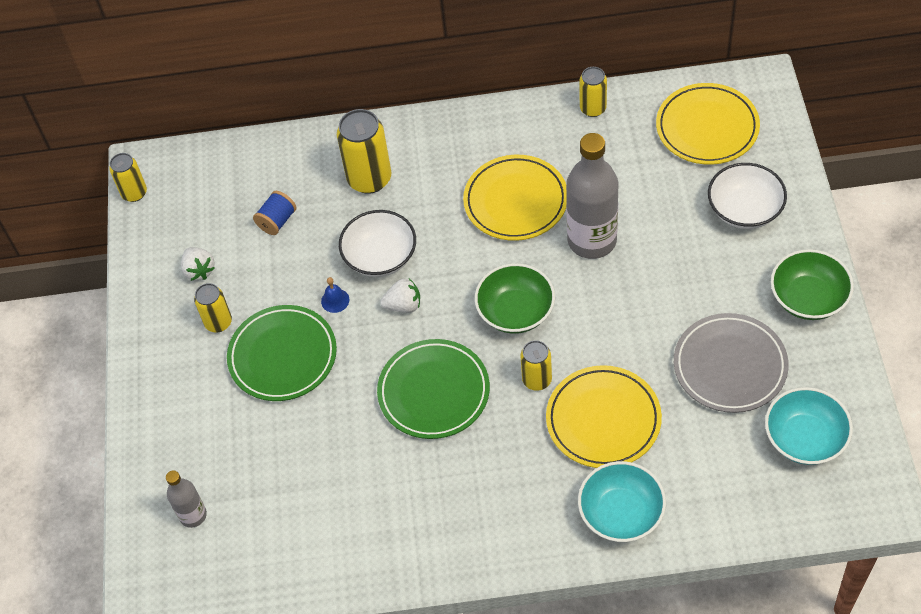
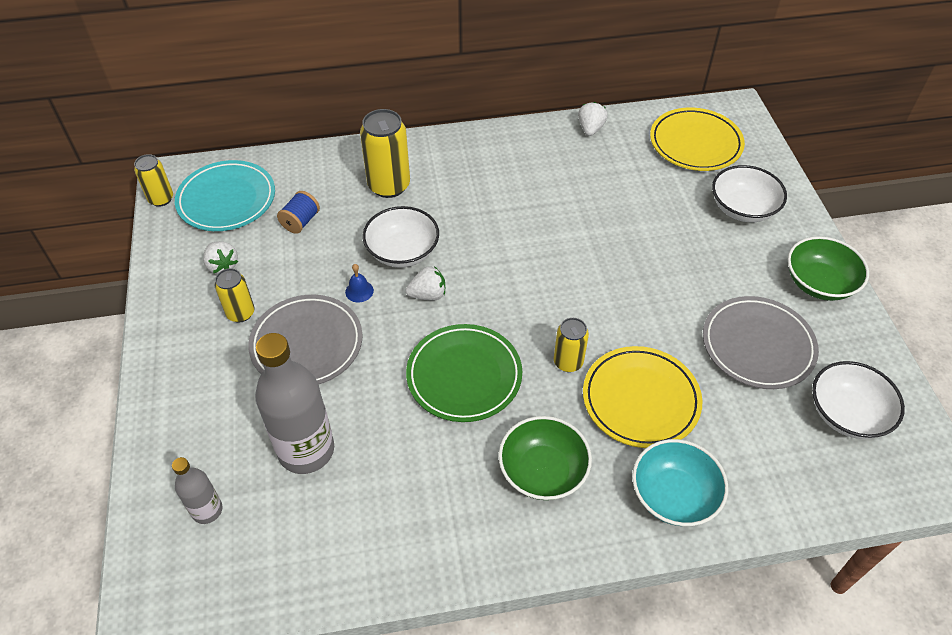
camera: 10 degrees left, 5 degrees down
green plate [227,305,337,401] -> grey plate [248,295,363,385]
yellow plate [463,155,567,241] -> none
green bowl [475,263,555,334] -> green bowl moved to [499,416,592,500]
grey bottle [566,133,619,259] -> grey bottle moved to [255,333,334,474]
yellow can [579,67,607,117] -> white strawberry [578,102,608,136]
turquoise bowl [765,387,853,465] -> white bowl [812,361,905,439]
none -> turquoise plate [175,160,275,231]

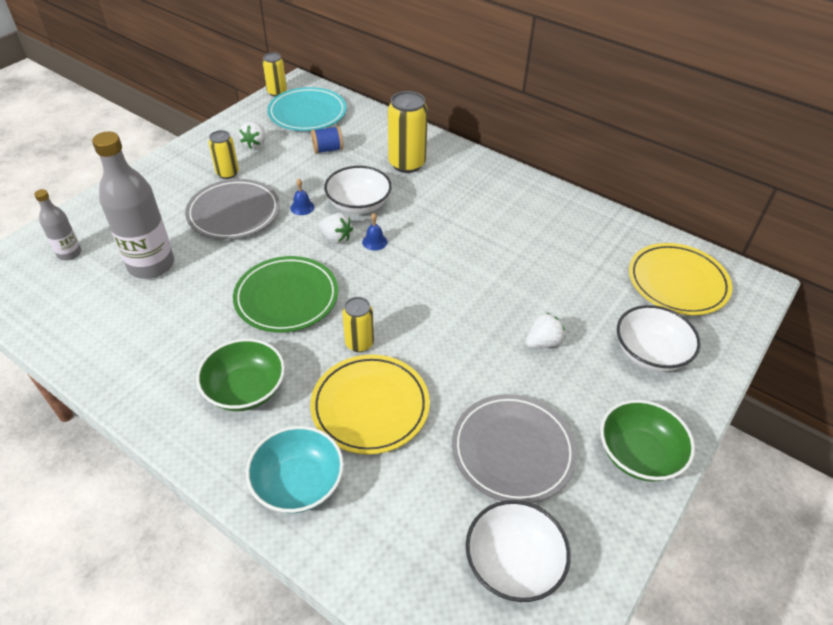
camera: 45 degrees right, 5 degrees down
white strawberry [578,102,608,136] -> white strawberry moved to [526,313,565,348]
none -> blue bell [362,213,387,251]

